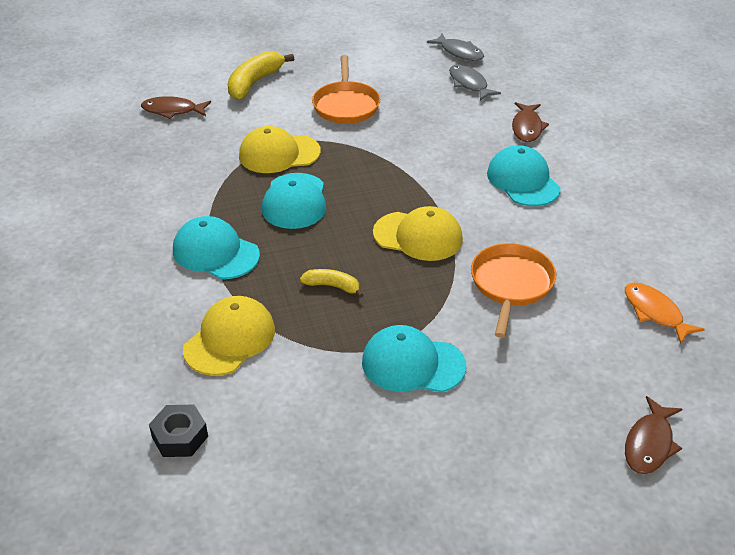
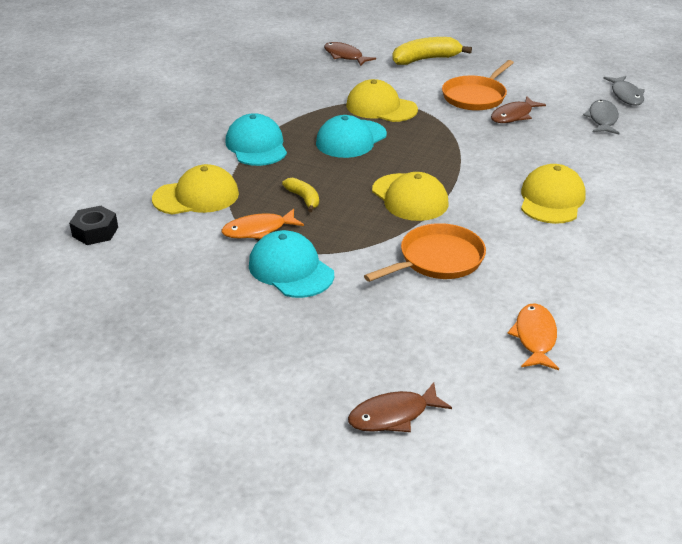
camera: 40 degrees right, 5 degrees down
turquoise cap [487,145,561,206] -> yellow cap [521,164,586,224]
brown fish [512,102,549,142] -> brown fish moved to [491,96,546,123]
none -> orange fish [221,209,304,239]

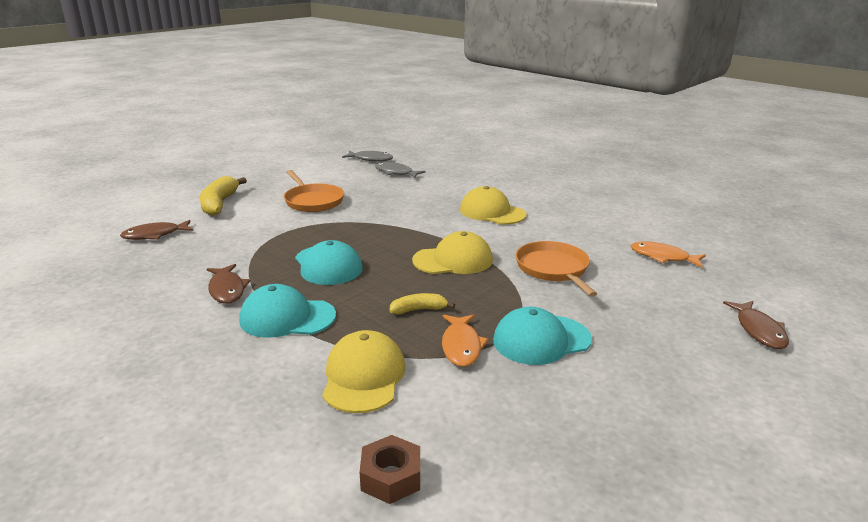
camera: 70 degrees left, 10 degrees down
black nut [69,206,118,245] -> brown nut [360,435,420,504]
yellow cap [346,79,418,122] -> none
brown fish [491,96,546,123] -> brown fish moved to [207,264,250,304]

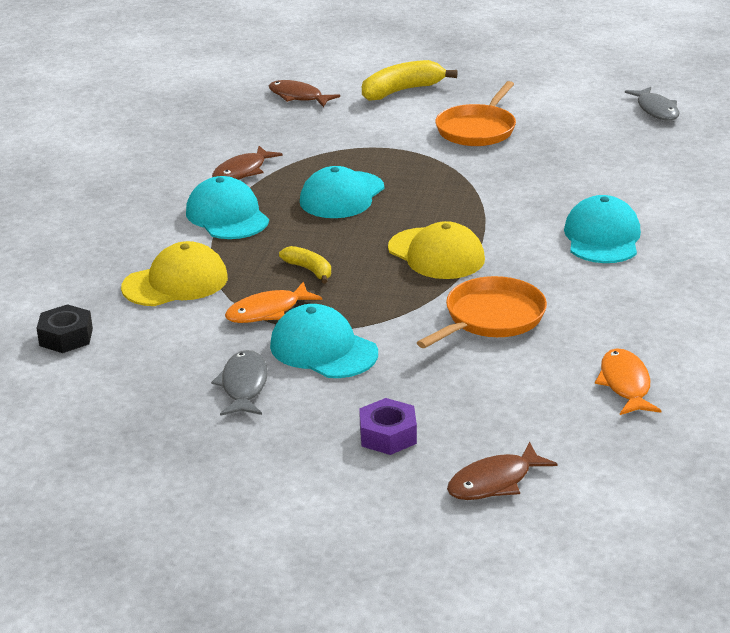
camera: 60 degrees right, 5 degrees up
brown nut [360,435,420,504] -> black nut [36,304,93,353]
grey fish [375,162,426,178] -> grey fish moved to [211,350,268,416]
yellow cap [460,186,527,225] -> turquoise cap [564,195,641,263]
none -> purple nut [359,398,417,455]

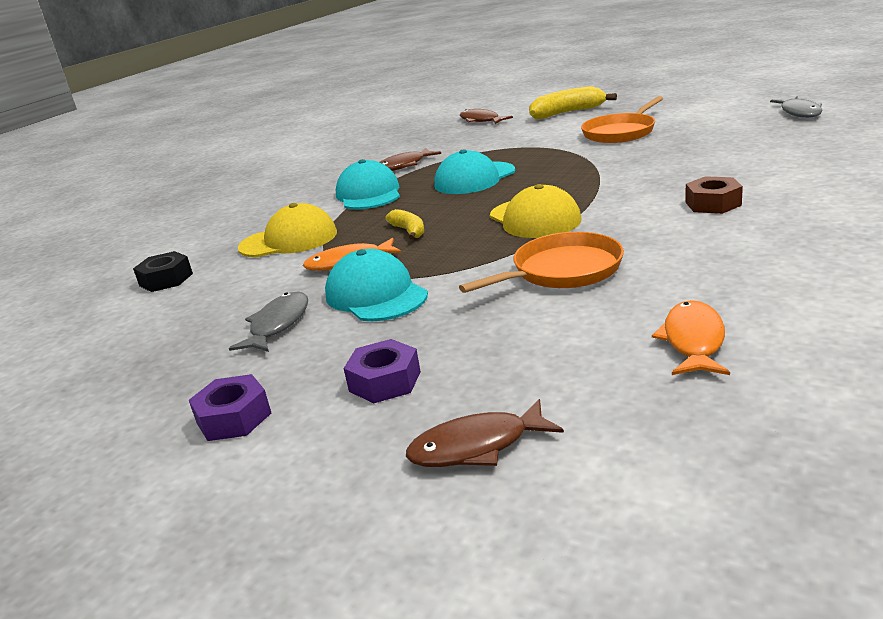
camera: 20 degrees right, 5 degrees down
turquoise cap [564,195,641,263] -> brown nut [685,176,743,214]
none -> purple nut [189,374,271,441]

